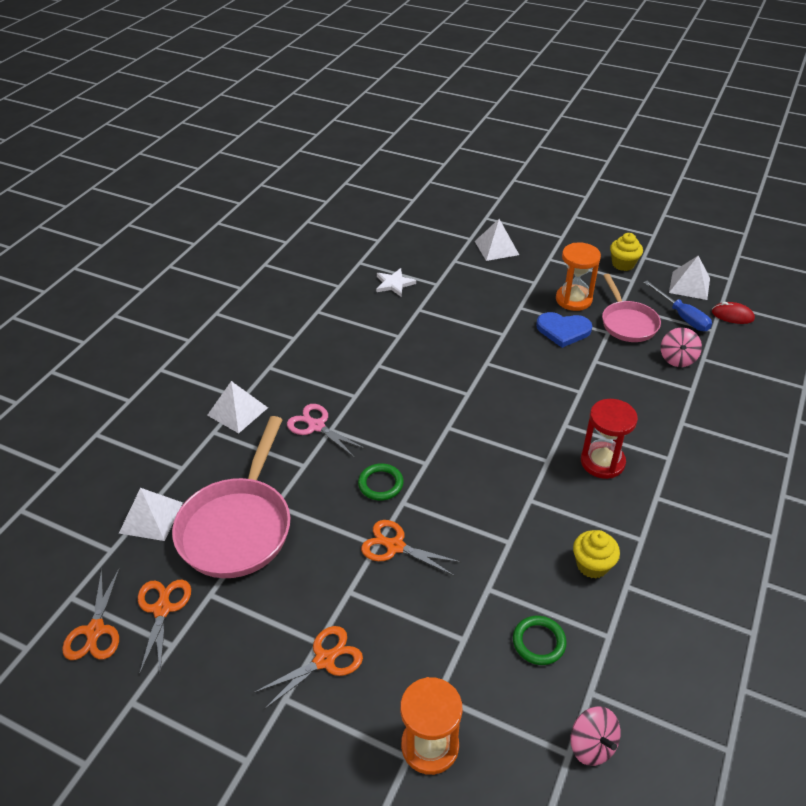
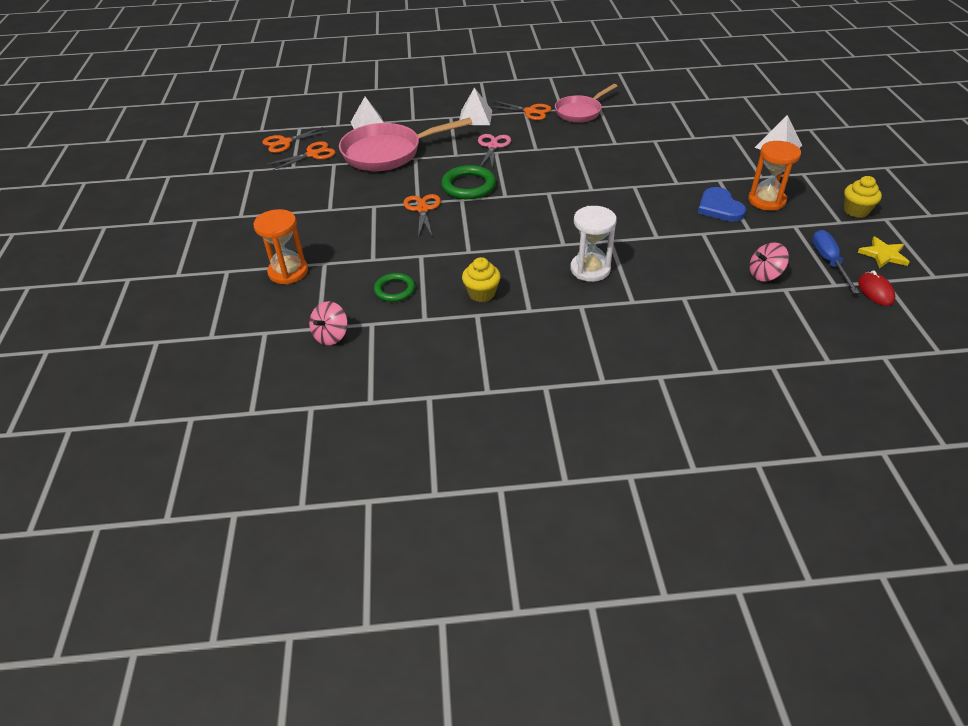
camera: 60 degrees right, 0 degrees up
orange scissors [253,626,363,710] -> orange scissors moved to [489,101,551,120]
green ring [358,463,404,501] -> green ring [441,165,496,199], size x1.56
white star [376,268,416,297] -> none
red hourglass [581,399,638,479] -> white hourglass [570,206,617,282]
pink pan [602,274,661,342] -> pink pan moved to [555,84,617,123]
blue screwdriver [644,281,712,331] -> blue screwdriver turned 150 degrees clockwise [812,230,860,293]
white pyramid [669,256,710,300] -> yellow star [857,237,910,269]

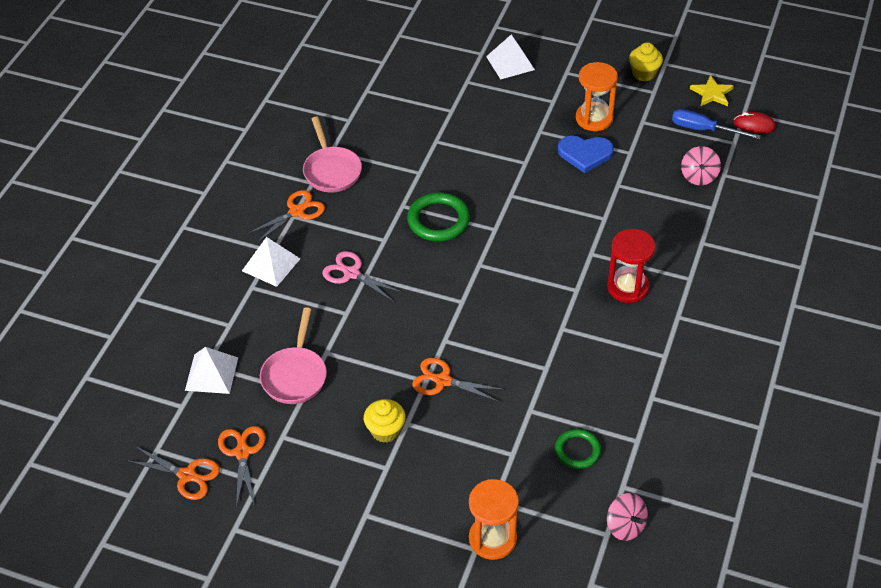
camera: 65 degrees left, 5 degrees up
orange scissors [262,127,327,153] -> orange scissors turned 60 degrees counterclockwise [128,447,220,500]
pink pan [339,118,472,171] -> pink pan [260,307,327,404], size x0.63
green ring [441,165,496,199] -> green ring moved to [407,193,470,241]
yellow cupcake [462,257,501,302] -> yellow cupcake moved to [364,399,406,443]
white hourglass [570,206,617,282] -> red hourglass [607,229,656,303]

